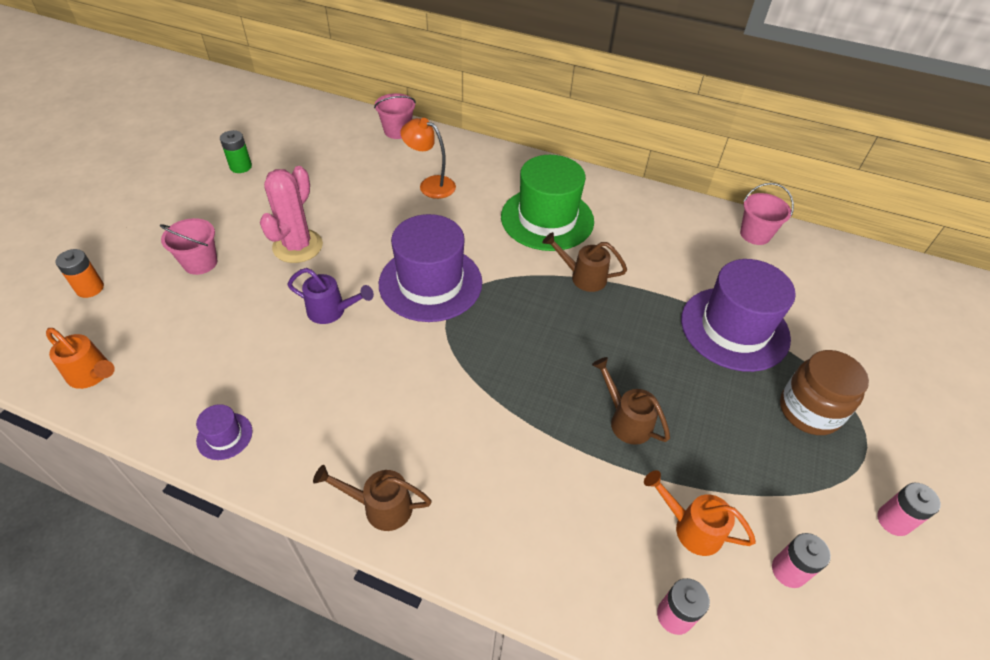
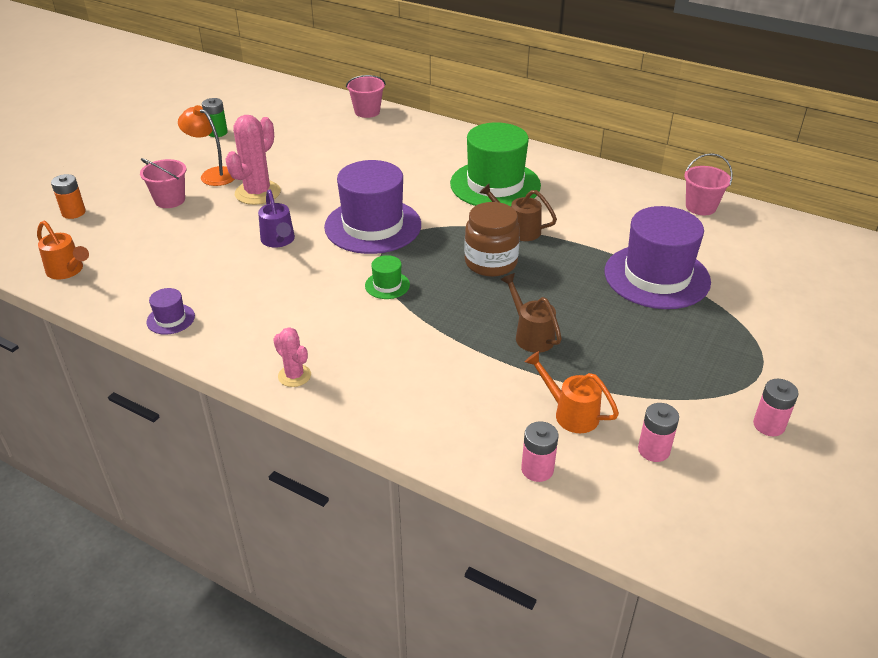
camera: 10 degrees right, 10 degrees down
purple watering can [287,268,374,324] -> purple watering can turned 45 degrees clockwise [258,189,295,248]
brown watering can [313,465,432,531] -> pink cactus [273,327,311,387]
orange lamp [401,118,456,199] -> orange lamp moved to [178,105,235,186]
brown jar [780,350,869,435] -> brown jar moved to [464,202,520,277]
none -> green hat [365,255,410,299]

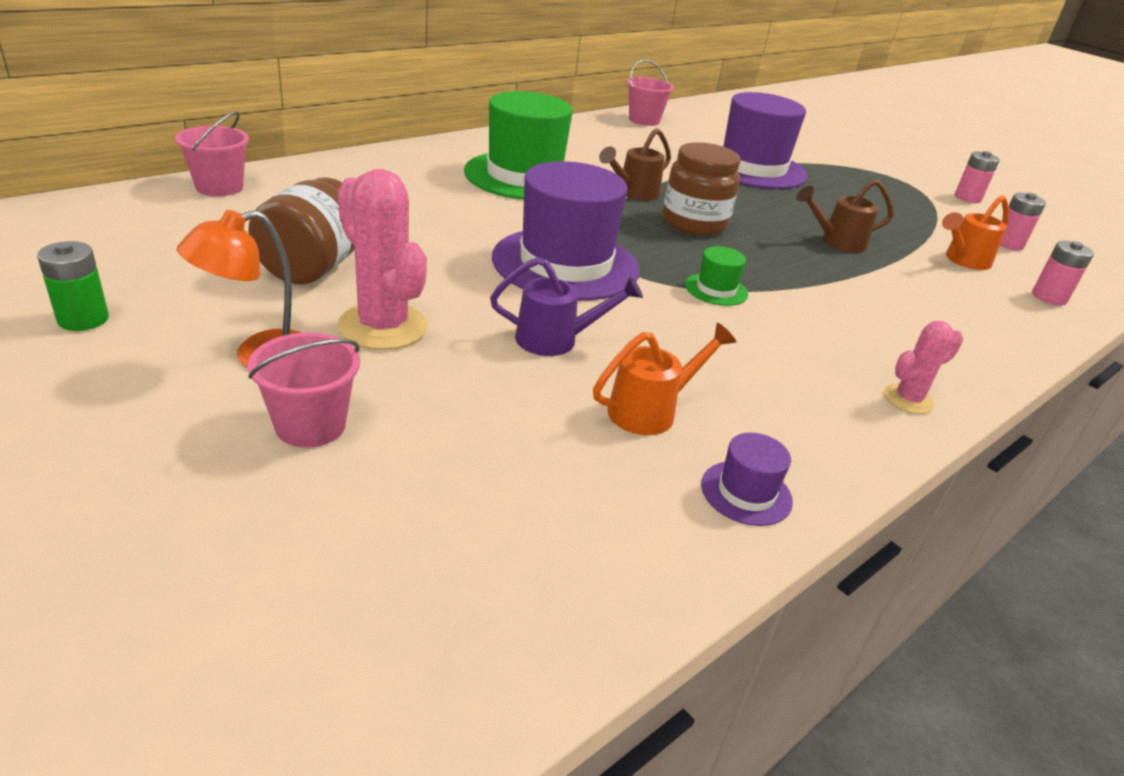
camera: 75 degrees left, 5 degrees down
orange watering can [37,221,89,280] -> orange watering can moved to [593,323,736,435]
orange battery [51,174,86,219] -> none
none -> brown jar [248,177,355,285]

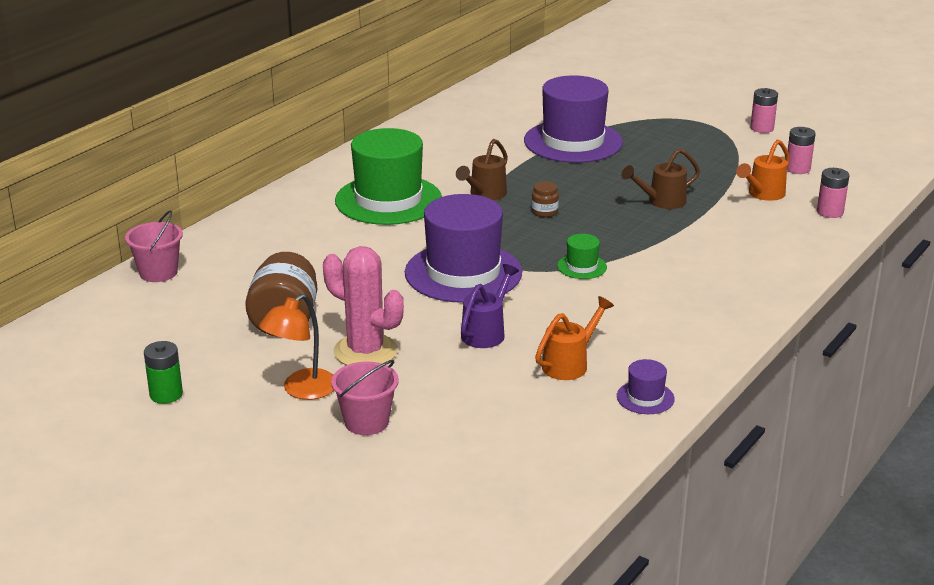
camera: 10 degrees left, 5 degrees down
purple watering can [490,257,643,356] -> purple watering can turned 45 degrees counterclockwise [461,264,519,348]
pink bucket [627,59,674,126] -> none
brown jar [662,142,740,236] -> brown jar [531,181,559,217], size x0.47
pink cactus [884,321,963,414] -> none

